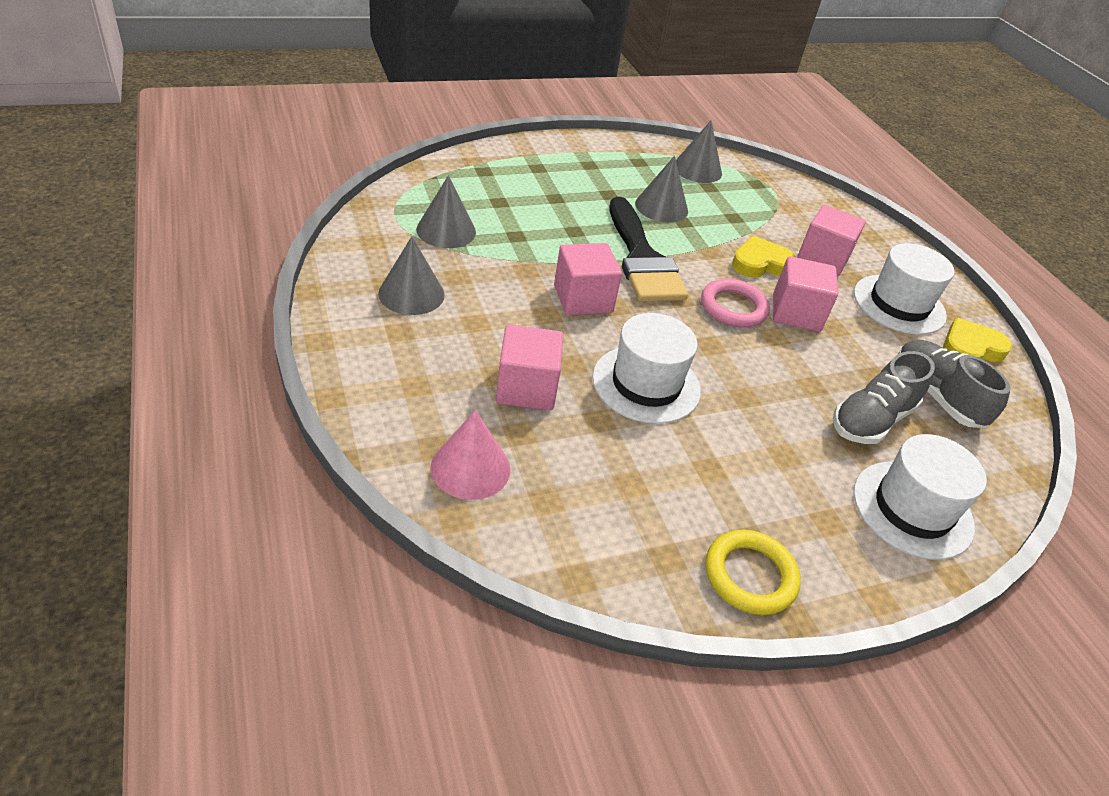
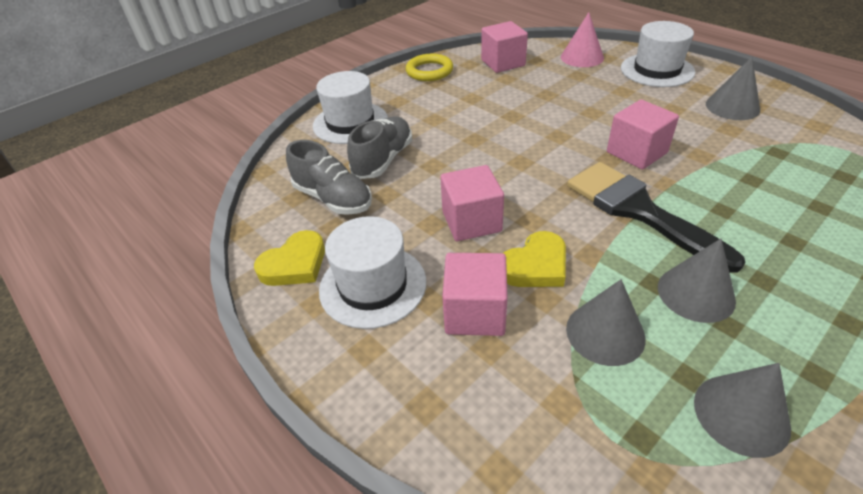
camera: 165 degrees right, 0 degrees up
grey cone [416,175,476,248] -> grey cone moved to [566,279,646,366]
pink cube [496,324,563,410] -> pink cube moved to [481,21,528,73]
white hat [592,313,701,424] -> white hat moved to [621,21,695,87]
pink ring [701,278,770,328] -> none

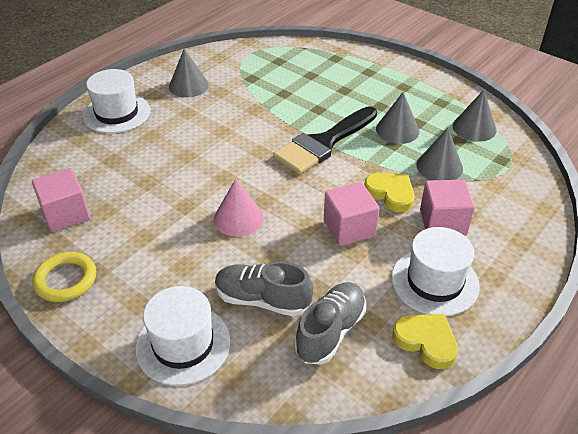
camera: 100 degrees left, 0 degrees up
pink cone [561,12,604,67] -> pink cone moved to [214,179,264,237]
pink cube [607,100,679,170] -> none

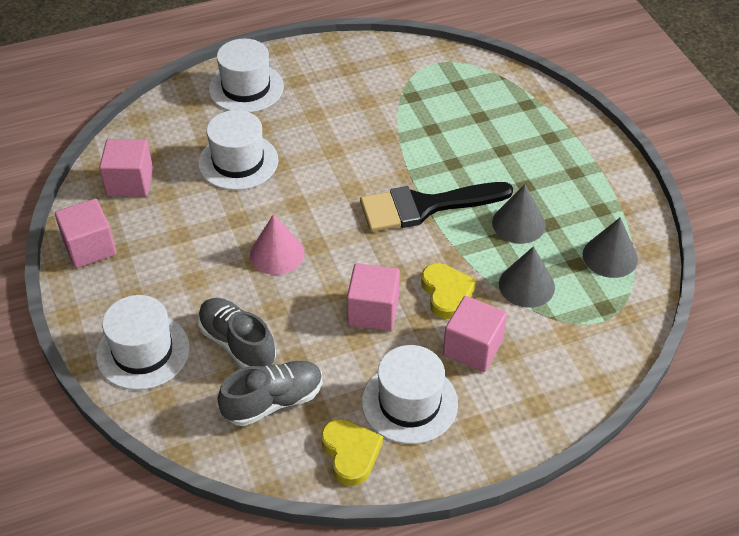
camera: 30 degrees right, 5 degrees up
yellow ring [32,252,96,302] -> pink cube [55,199,116,268]
grey cone [169,49,209,97] -> none
none -> white hat [198,110,278,190]

